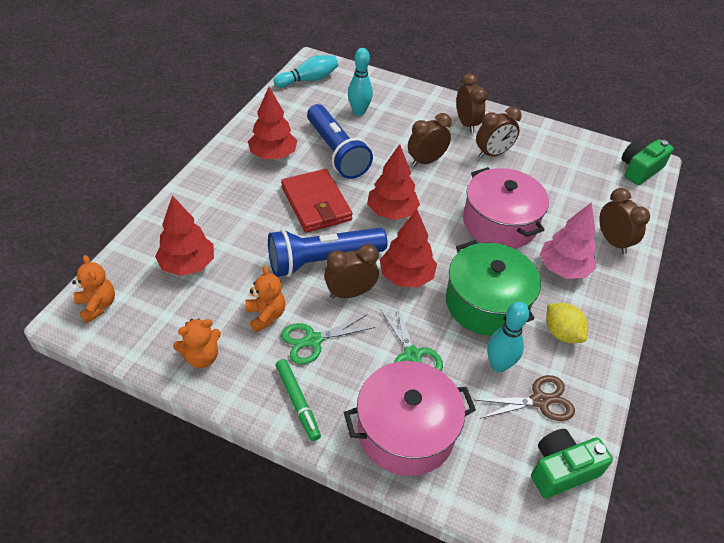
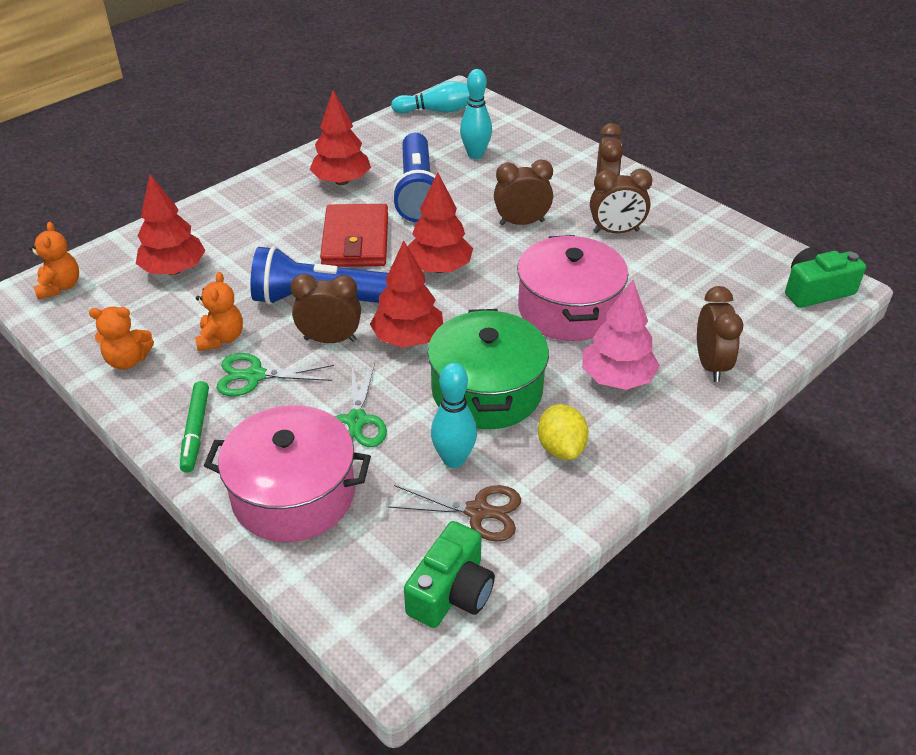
camera: 25 degrees right, 5 degrees down
green camera [531,429,613,498] -> green camera turned 120 degrees clockwise [404,521,495,628]

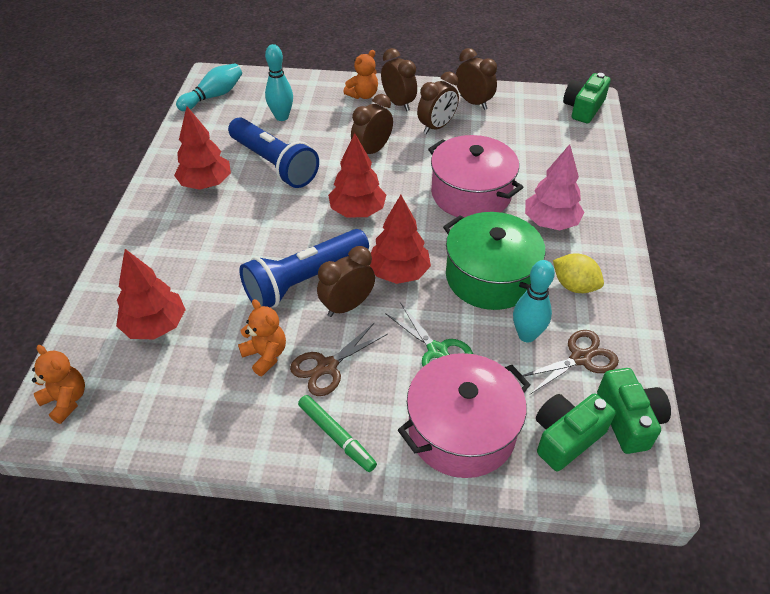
camera: 40 degrees left, 5 degrees up
orange teddy bear [89,306,154,370] -> orange teddy bear moved to [344,50,378,99]
green scissors [216,353,334,396] -> brown scissors [290,322,388,396]
red wallet [320,204,388,267] -> none
brown clock [697,286,744,382] -> brown clock moved to [456,48,497,110]
none -> green camera [536,393,616,471]

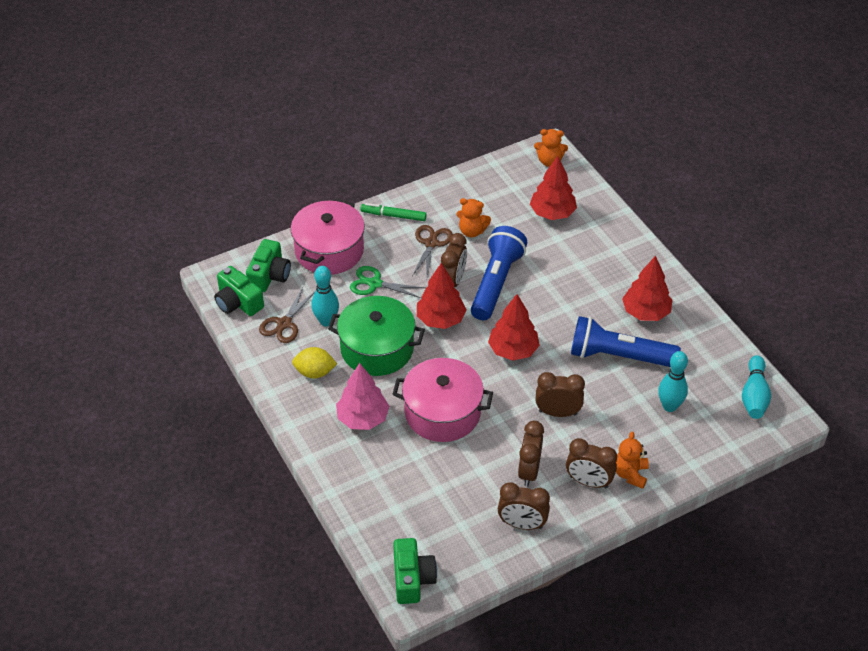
camera: 145 degrees right, 0 degrees up
brown clock [351,94,393,154] -> brown clock turned 90 degrees counterclockwise [536,372,585,417]

